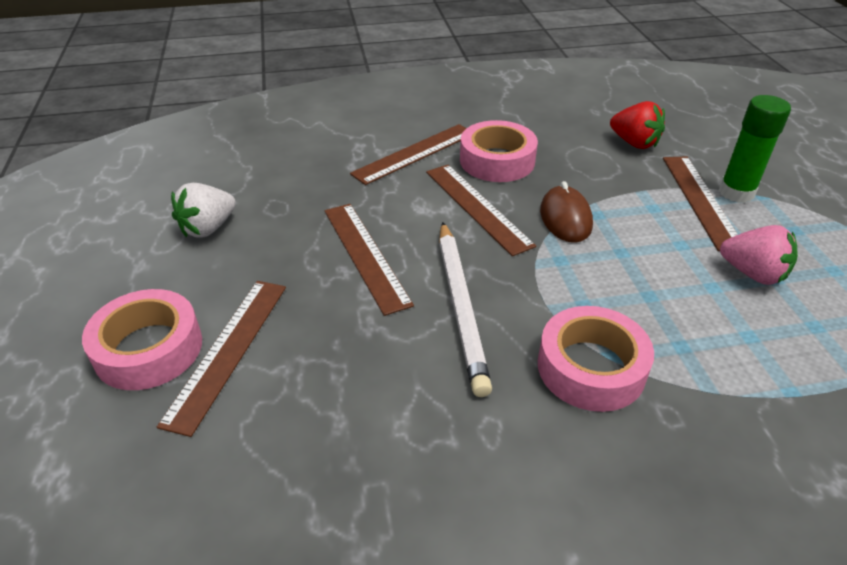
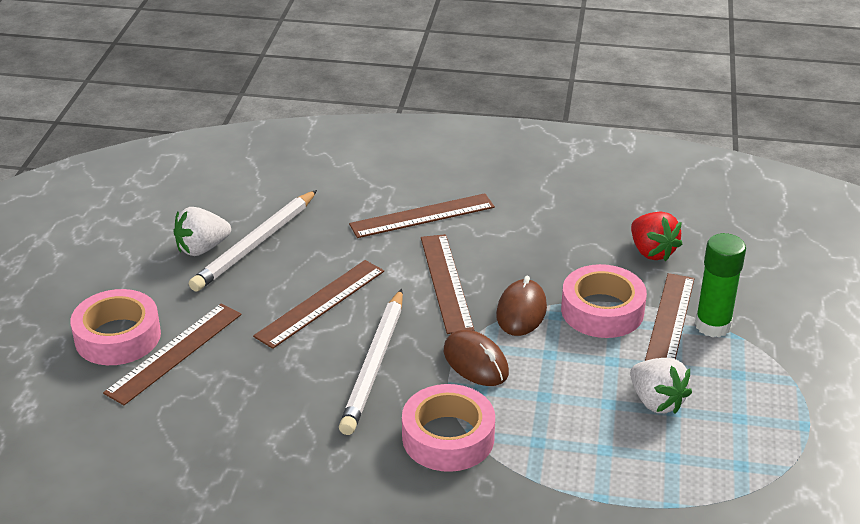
camera: 20 degrees right, 5 degrees down
brown ruler [325,204,414,316] -> brown ruler turned 45 degrees clockwise [253,260,384,349]
pink tape [460,120,538,182] -> pink tape moved to [561,264,647,338]
pink strawberry [720,225,798,285] -> white strawberry [630,358,692,414]
none -> white pencil [189,190,317,292]
none -> brown mouse [444,330,509,386]

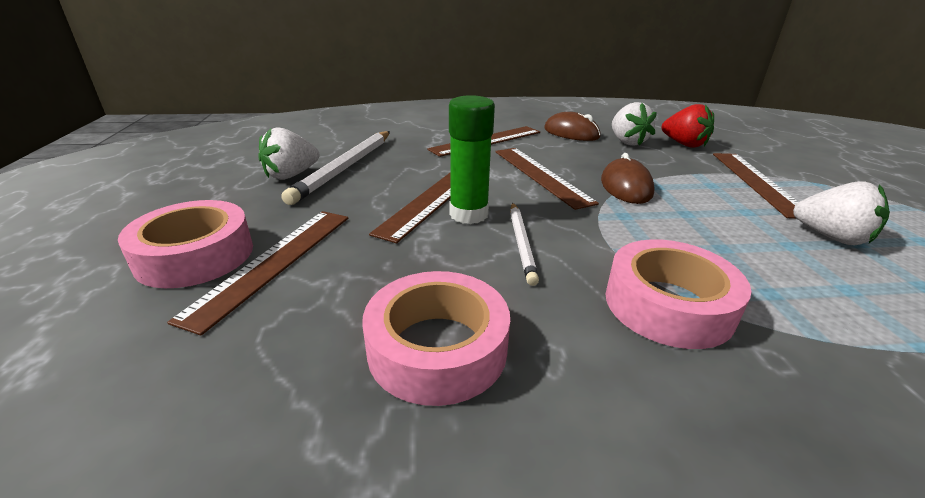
camera: 15 degrees left, 5 degrees down
white pencil [339,289,403,435] -> white pencil [510,203,539,286], size x0.59
brown mouse [444,330,509,386] -> brown mouse moved to [544,112,601,141]
pink tape [561,264,647,338] -> pink tape moved to [362,271,510,406]
green glue stick [695,233,746,337] -> green glue stick moved to [449,95,495,224]
none -> white strawberry [612,102,657,146]

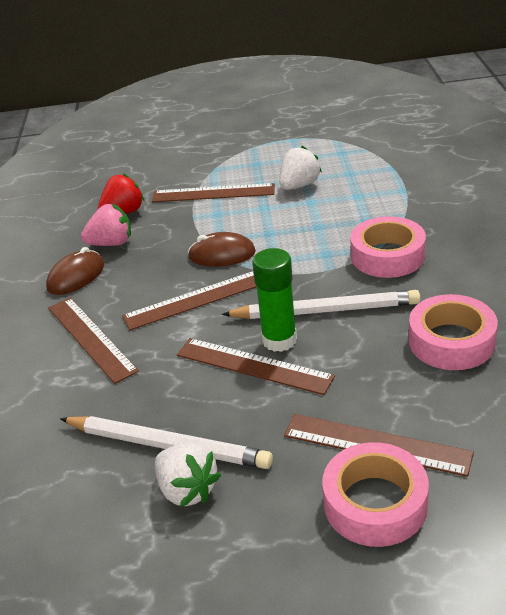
camera: 85 degrees left, 5 degrees up
white pencil [510,203,539,286] -> white pencil [222,290,420,319], size x1.68
white strawberry [612,102,657,146] -> pink strawberry [81,204,131,246]

